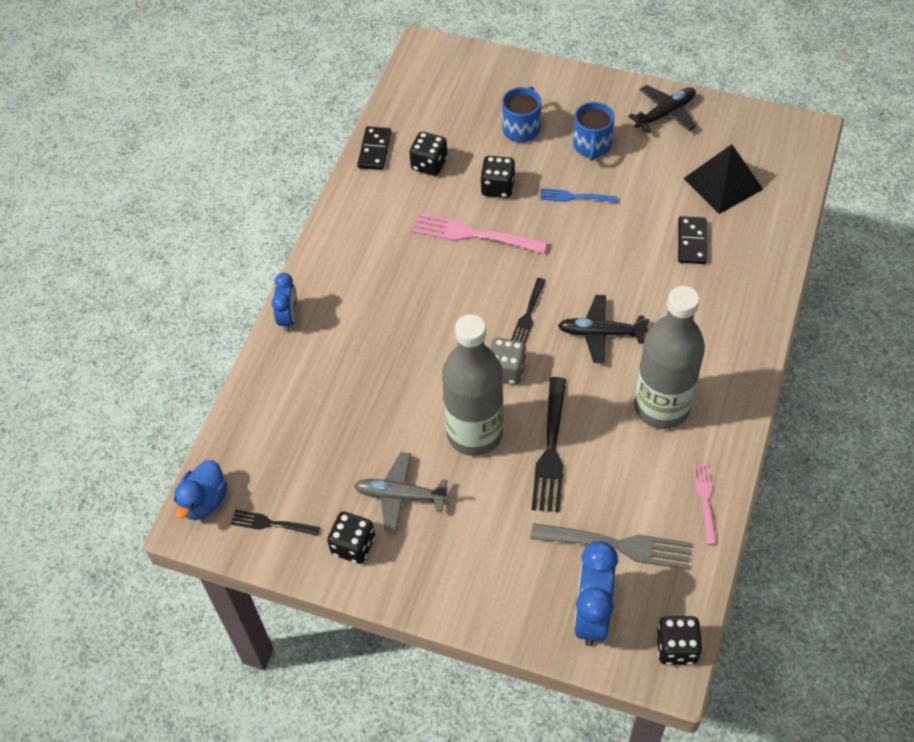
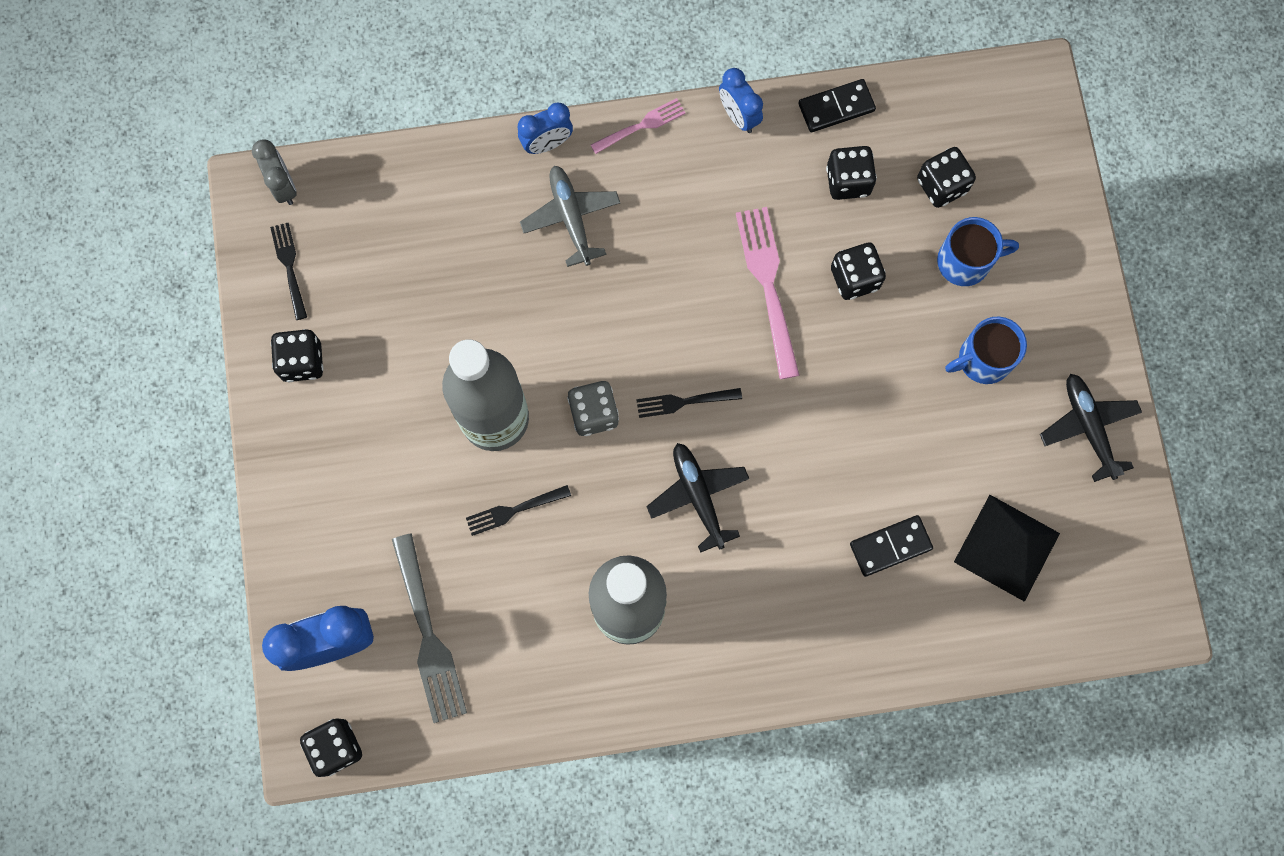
camera: 60 degrees right, 20 degrees up
blue duck [174,460,227,520] -> grey clock [252,139,297,205]
grey plane [354,452,449,532] -> grey plane moved to [520,166,620,267]
black fork [532,377,566,512] -> black fork [466,485,571,536], size x0.58
blue fork [540,188,617,203] -> none
black plane [629,85,696,133] -> black plane turned 135 degrees counterclockwise [1040,374,1142,482]
pink fork [692,464,717,545] -> pink fork moved to [591,98,686,154]
none -> blue clock [719,68,763,133]
none -> black dice [917,147,976,208]

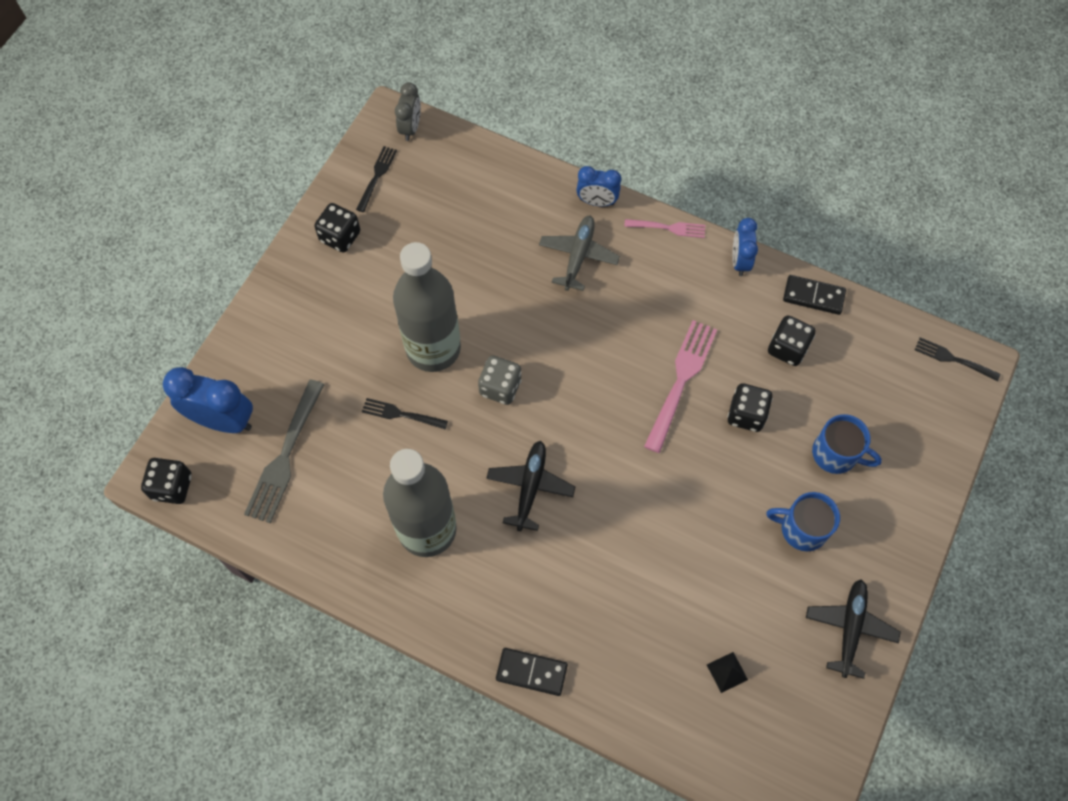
camera: 35 degrees right, 10 degrees down
black fork [636,388,742,418] -> black fork moved to [915,337,1001,382]
black domino [850,515,933,577] -> black domino moved to [496,648,568,696]
black dice [917,147,976,208] -> none
black pyramid [954,495,1060,602] -> black pyramid [707,652,748,693], size x0.44

